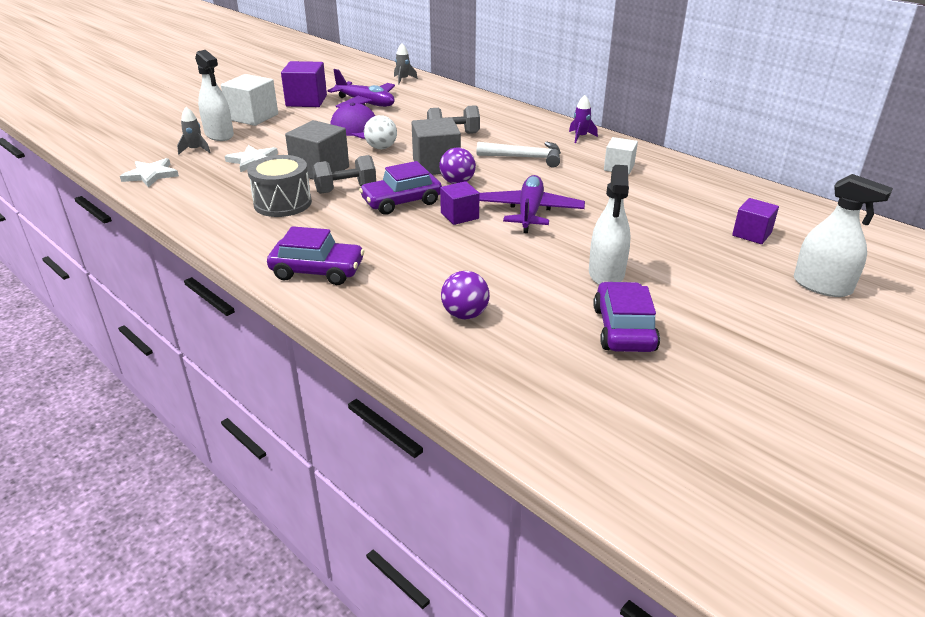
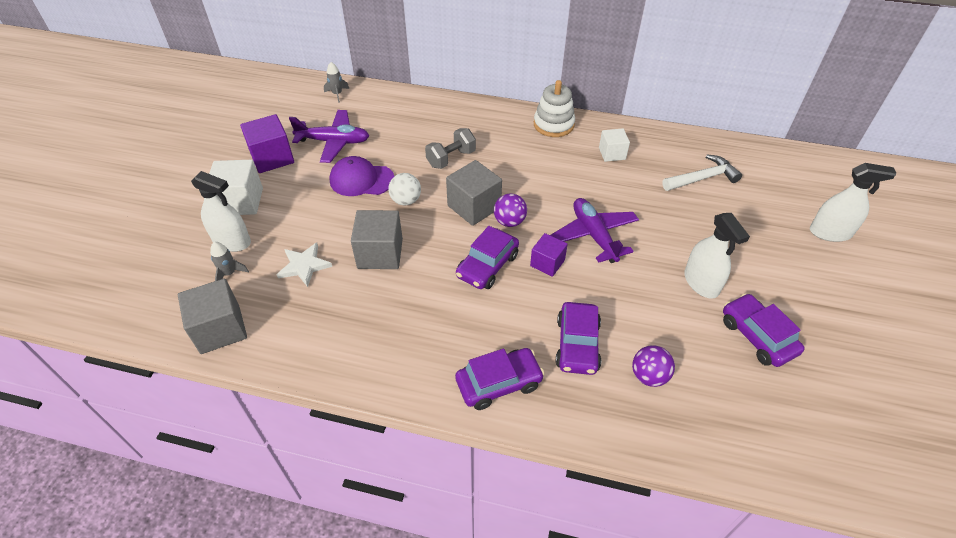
camera: 30 degrees left, 15 degrees up
white star [120,158,179,187] -> grey cube [178,278,247,354]
grey drum [247,155,312,217] -> none
grey dumbbell [312,155,376,194] -> none
white hammer [476,142,561,168] -> white hammer moved to [662,155,742,191]
purple rocket [569,95,598,143] -> white stacking toy [534,80,575,137]
purple cube [732,198,779,244] -> none
none -> purple car [556,302,601,375]

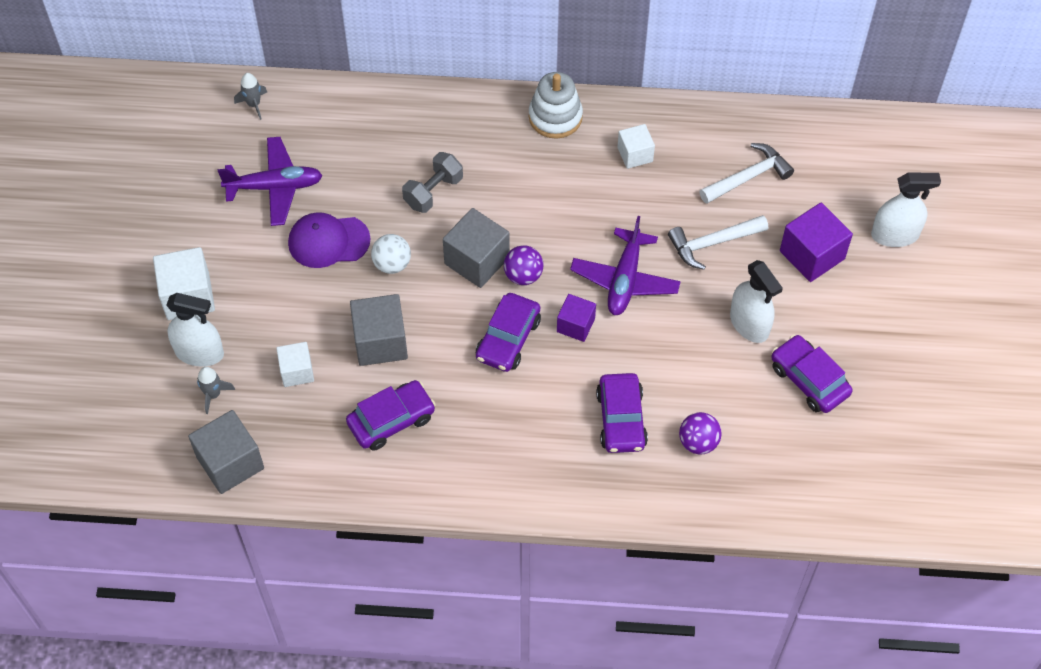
camera: 10 degrees left, 10 degrees up
purple cube [240,114,294,173] -> purple cube moved to [780,202,853,282]
white star [276,243,332,287] -> white cube [276,342,314,387]
purple car [455,348,545,410] -> purple car moved to [346,380,436,451]
purple plane [550,198,639,263] -> purple plane turned 135 degrees counterclockwise [570,216,681,315]
none -> white hammer [668,215,768,270]

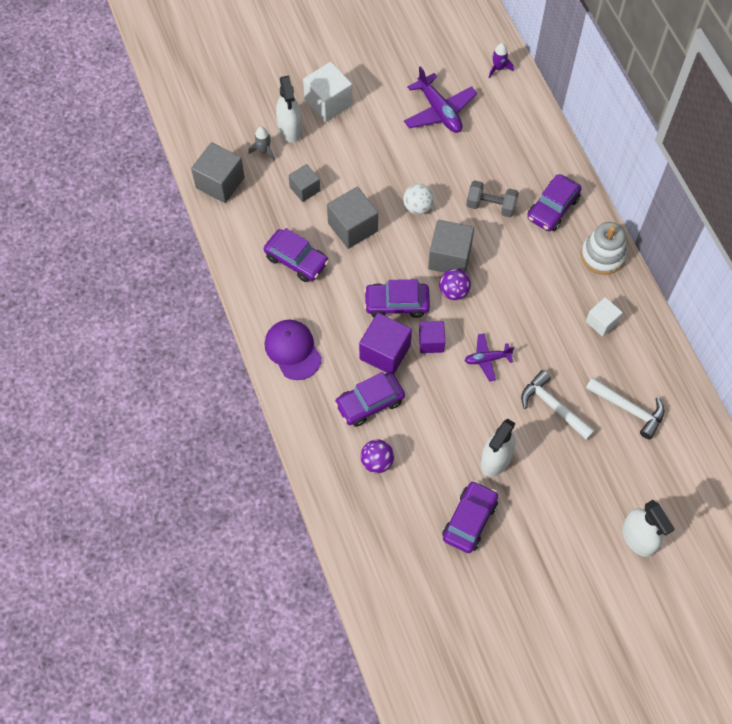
camera: 65 degrees right, 5 degrees up
grey rocket [234,73,267,120] -> purple rocket [489,43,514,78]
white cube [276,342,314,387] -> grey cube [289,164,320,202]
purple cap [288,212,371,268] -> purple cap moved to [264,320,322,380]
purple plane [570,216,681,315] -> purple plane [464,333,514,382], size x0.59
purple cube [780,202,853,282] -> purple cube moved to [359,313,412,374]
none -> purple car [527,174,582,231]

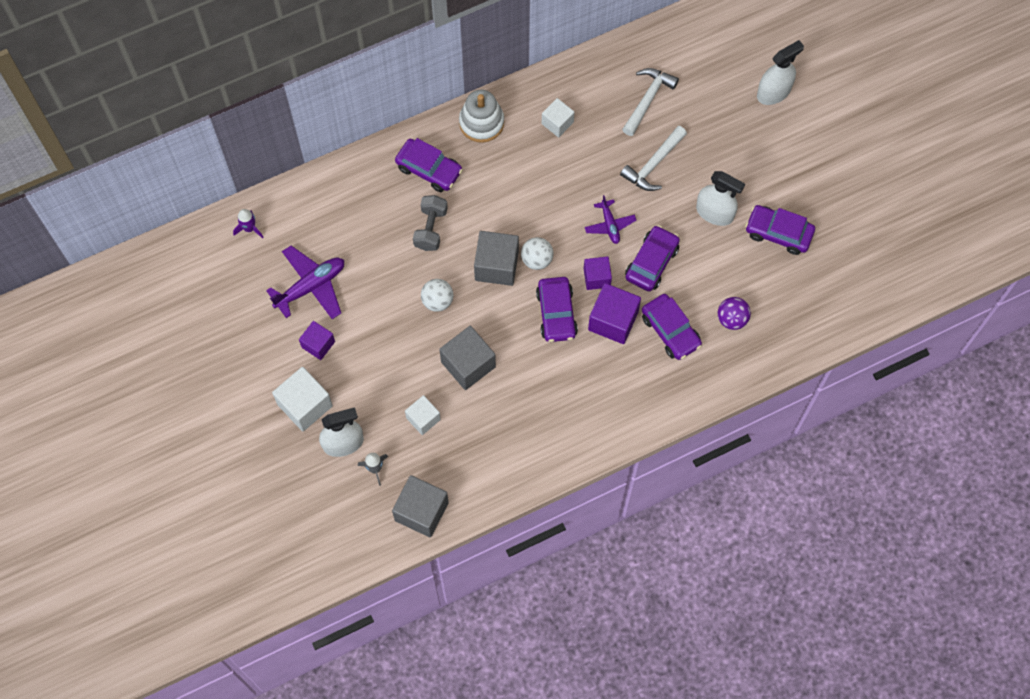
camera: 95 degrees left, 5 degrees up
purple car [264,228,329,282] -> purple car moved to [625,225,680,292]
purple cap [264,320,322,380] -> none
grey cube [289,164,320,202] -> white cube [405,395,441,435]
purple ball [439,269,471,300] -> white ball [521,237,553,270]
none -> purple cube [299,321,335,360]

